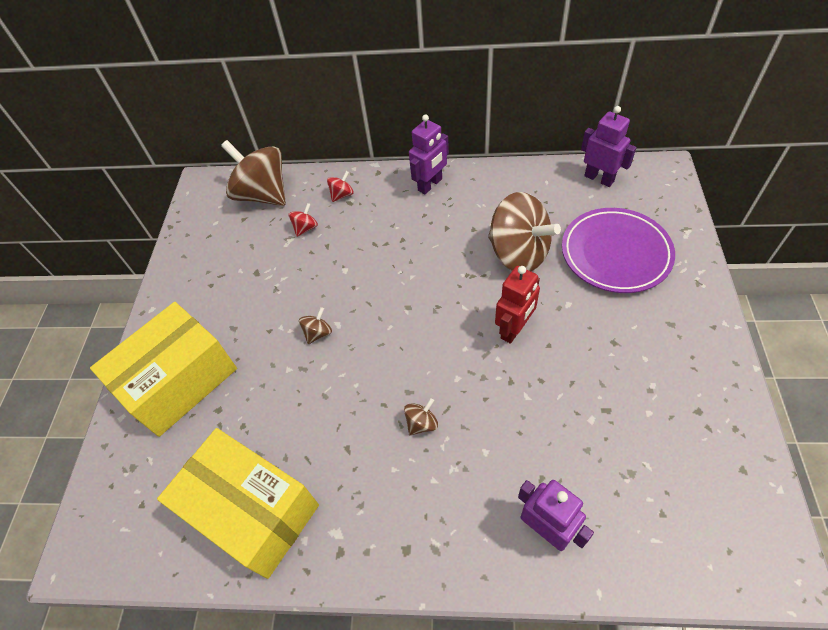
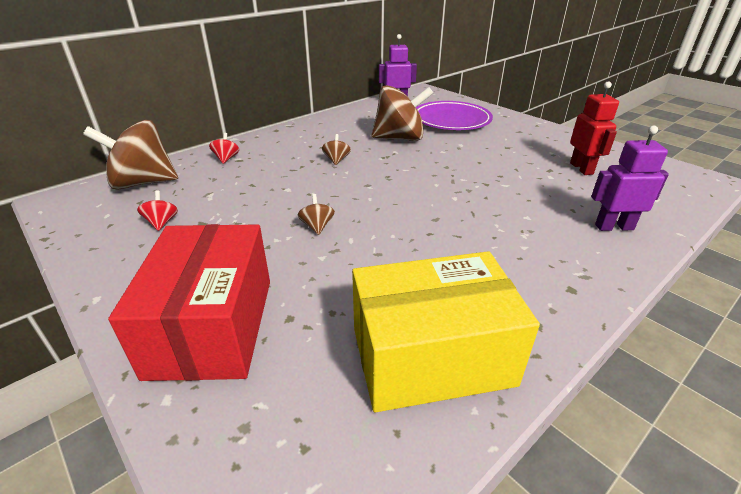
camera: 50 degrees left, 20 degrees down
yellow box [90,302,237,437] -> red box [108,224,270,381]
red spinning top [289,203,318,237] -> red spinning top moved to [137,190,178,231]
brown spinning top [404,398,438,436] -> brown spinning top moved to [322,134,351,165]
purple robot [409,114,449,194] -> none
red robot [495,266,540,344] -> red robot moved to [570,81,619,175]

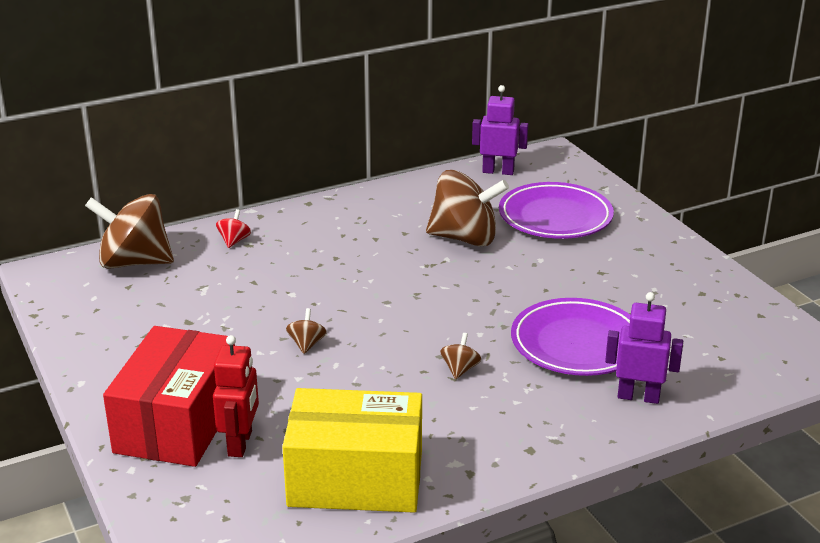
camera: 15 degrees right, 5 degrees down
red spinning top [137,190,178,231] -> none
brown spinning top [322,134,351,165] -> brown spinning top moved to [440,333,481,379]
red robot [570,81,619,175] -> red robot moved to [213,335,259,457]
none -> purple plate [511,298,631,376]

